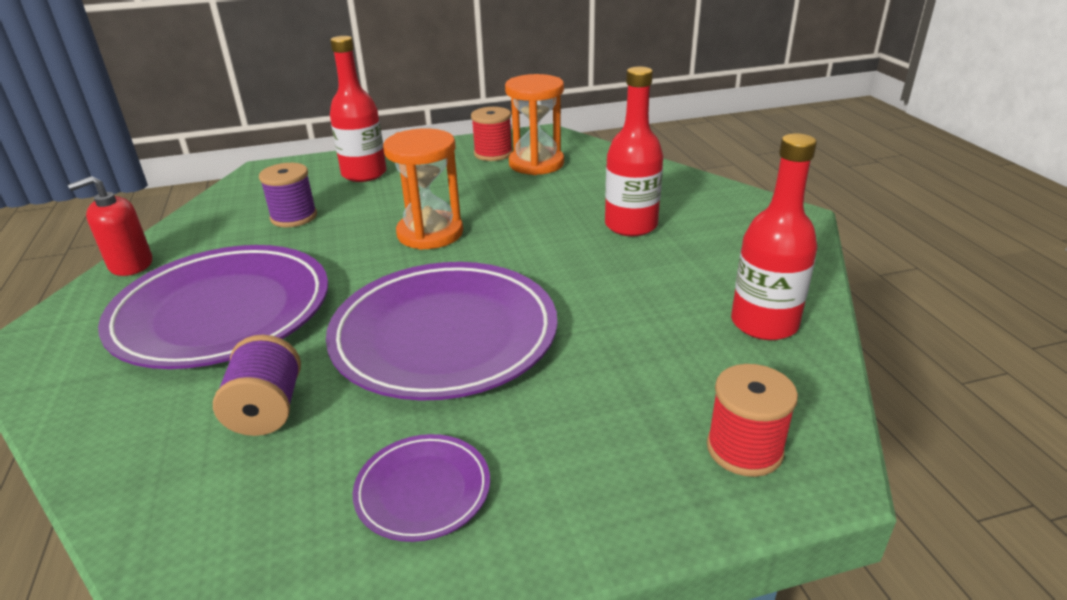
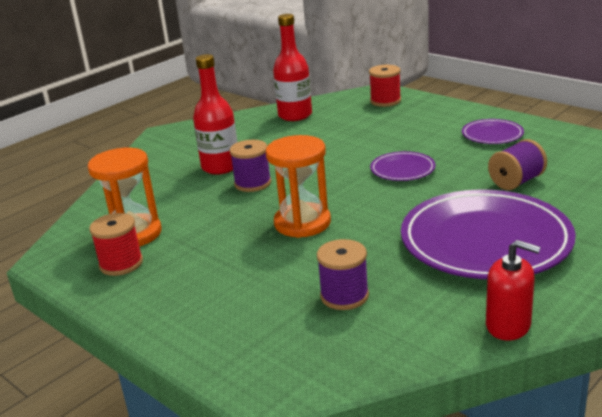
camera: 120 degrees left, 5 degrees down
purple plate [326,262,557,401] -> purple plate [370,151,436,181], size x0.46
red bottle [330,36,386,182] -> none
none -> purple spool [229,140,271,192]

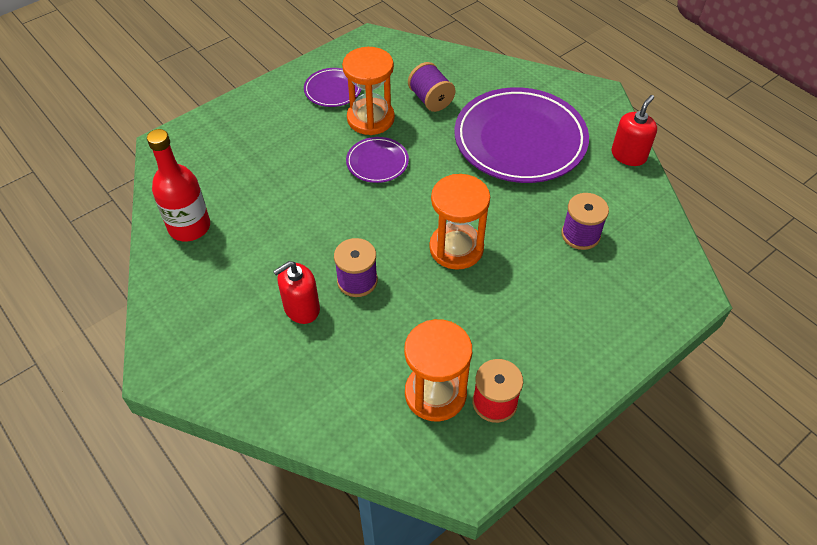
camera: 85 degrees left, 25 degrees up
red bottle [193,54,237,175] -> red soap dispenser [273,261,320,324]
red spool [369,65,401,107] -> none
none -> orange hourglass [342,47,395,135]

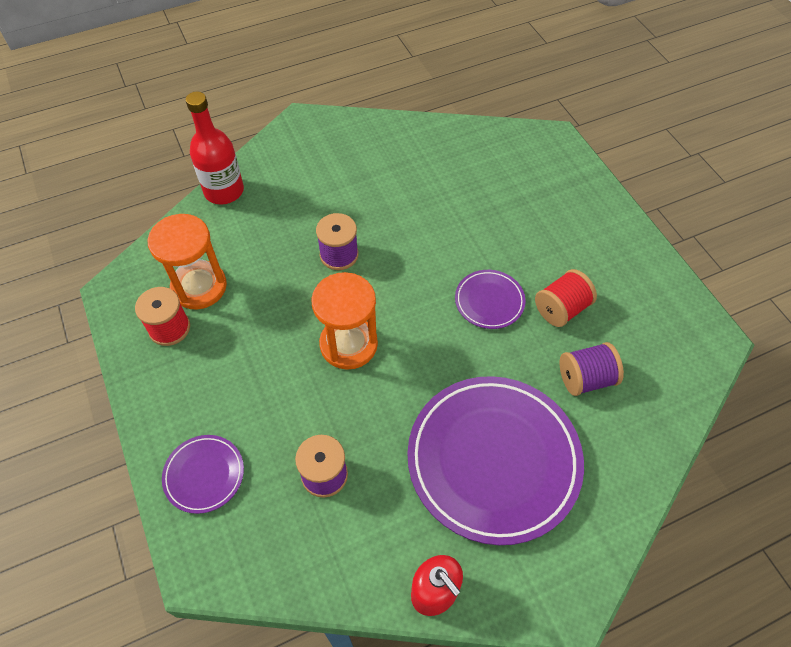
camera: 105 degrees right, 5 degrees up
red bottle [147,129,210,242] -> red bottle moved to [186,92,244,205]
red soap dispenser [273,261,320,324] -> none
purple plate [304,68,361,107] -> purple plate moved to [162,435,244,514]
orange hourglass [342,47,395,135] -> red spool [535,269,597,327]

